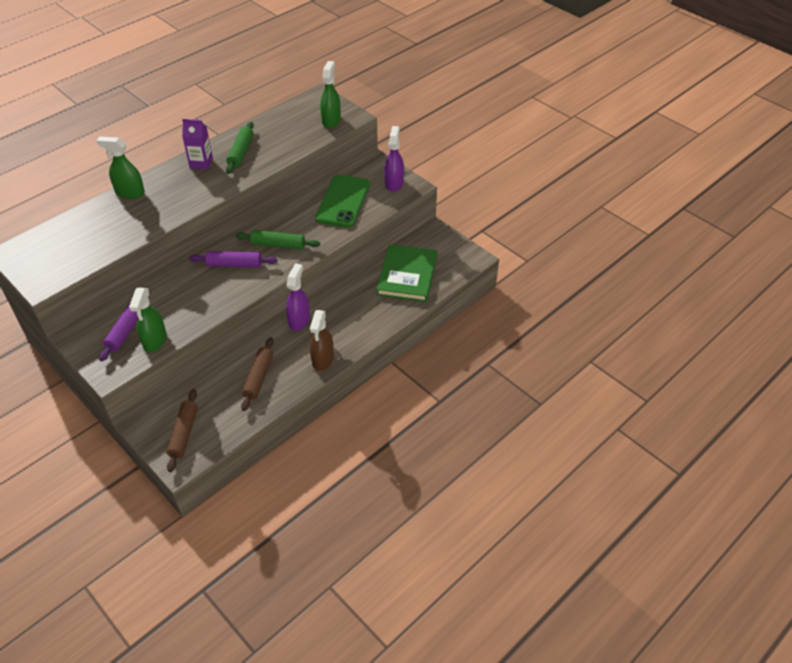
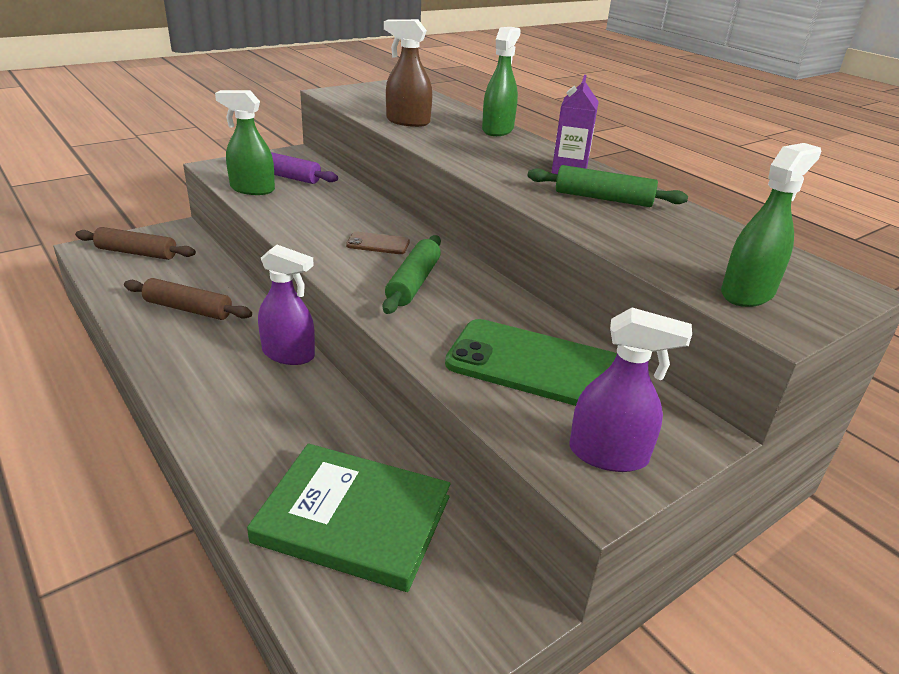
camera: 95 degrees right, 15 degrees down
purple rolling pin [189,251,277,268] -> brown phone [346,231,410,254]
brown spray bottle [310,310,334,371] -> brown spray bottle moved to [384,19,432,127]
green spray bottle [320,61,341,128] -> green spray bottle turned 60 degrees counterclockwise [721,143,821,307]

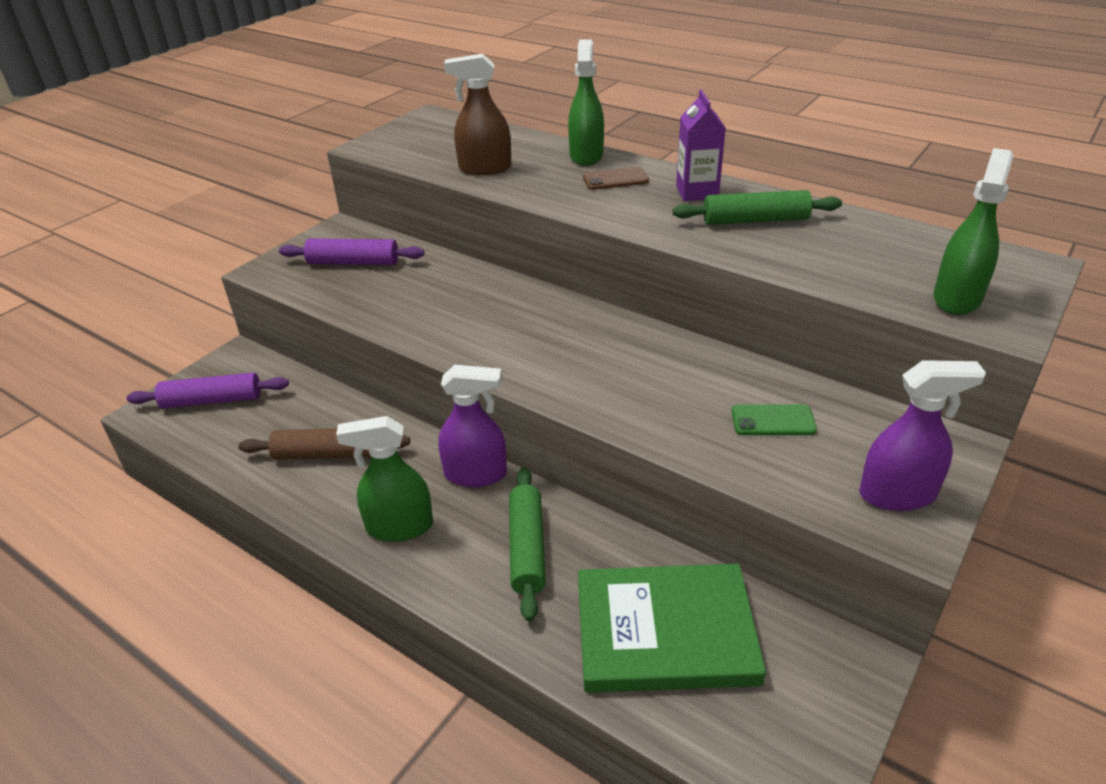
camera: 15 degrees left, 5 degrees up
brown rolling pin [75,227,196,260] -> purple rolling pin [127,373,289,409]
green spray bottle [215,90,275,195] -> green spray bottle moved to [336,416,433,542]
brown phone [346,231,410,254] -> brown phone moved to [583,167,649,190]
green rolling pin [383,235,441,314] -> green rolling pin moved to [509,467,546,621]
green phone [445,319,617,406] -> green phone [732,404,817,435], size x0.46

